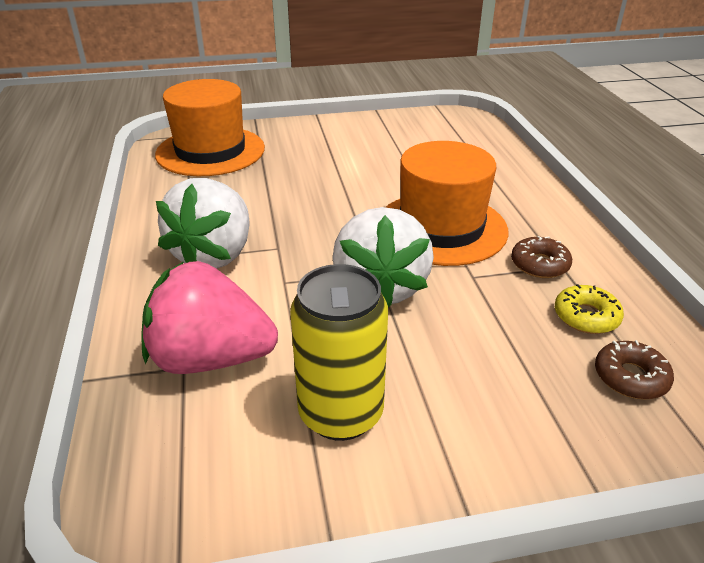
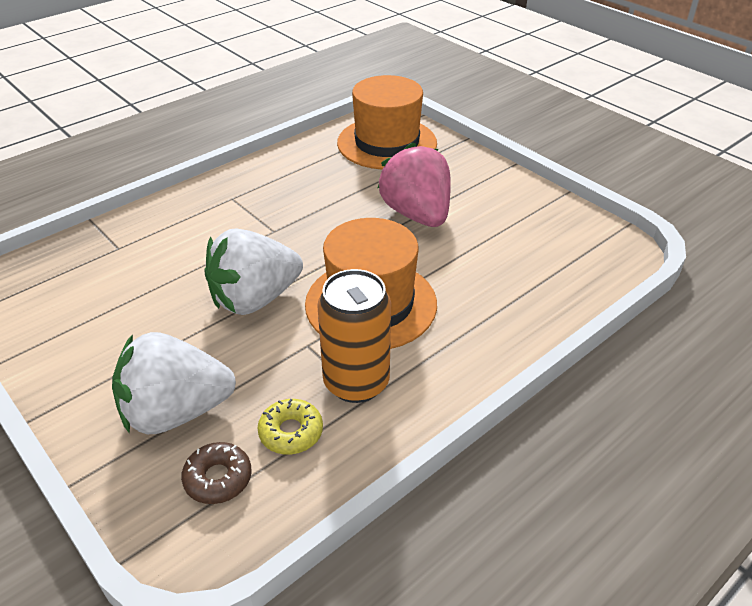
camera: 60 degrees right, 5 degrees up
pink strawberry [142,261,278,374] -> pink strawberry moved to [378,142,451,227]
white strawberry [156,178,250,269] -> white strawberry moved to [112,332,236,434]
yellow can [290,264,388,441] -> none
brown donut [511,236,572,278] -> orange can [317,269,391,403]

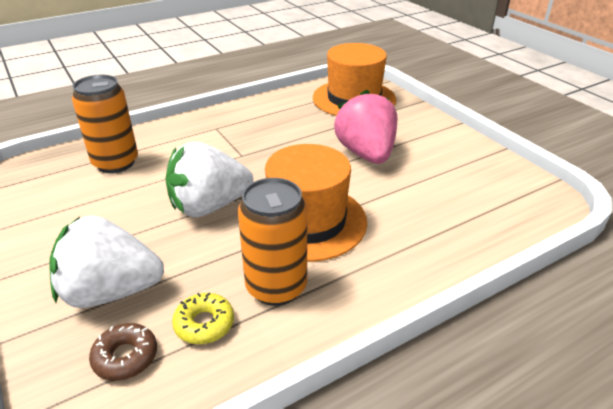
camera: 10 degrees right, 5 degrees down
none -> orange can [72,75,138,173]

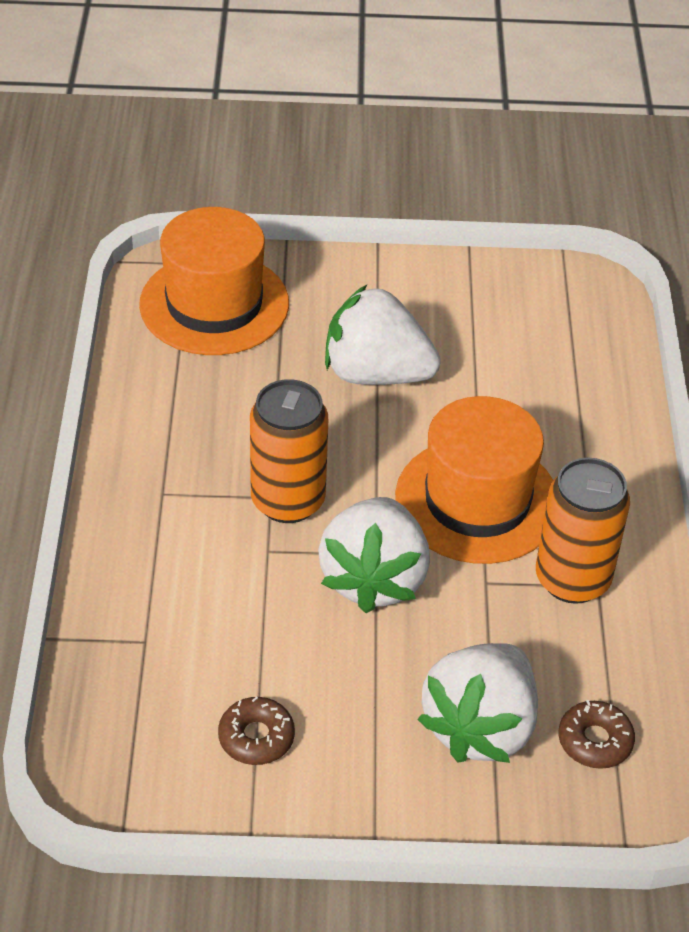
camera: 60 degrees left, 10 degrees up
orange can [72,75,138,173] -> orange can moved to [250,379,328,523]
yellow donut [172,293,234,344] -> none
pink strawberry [334,89,398,164] -> white strawberry [325,285,441,385]
none -> brown donut [218,696,295,765]

